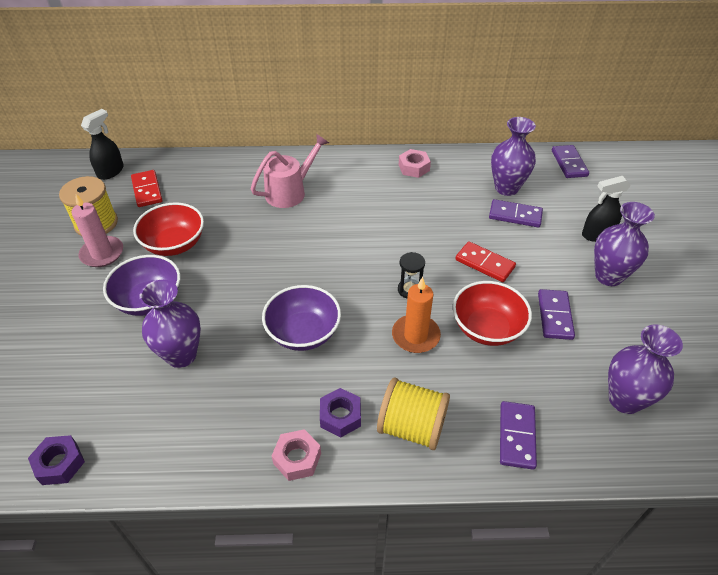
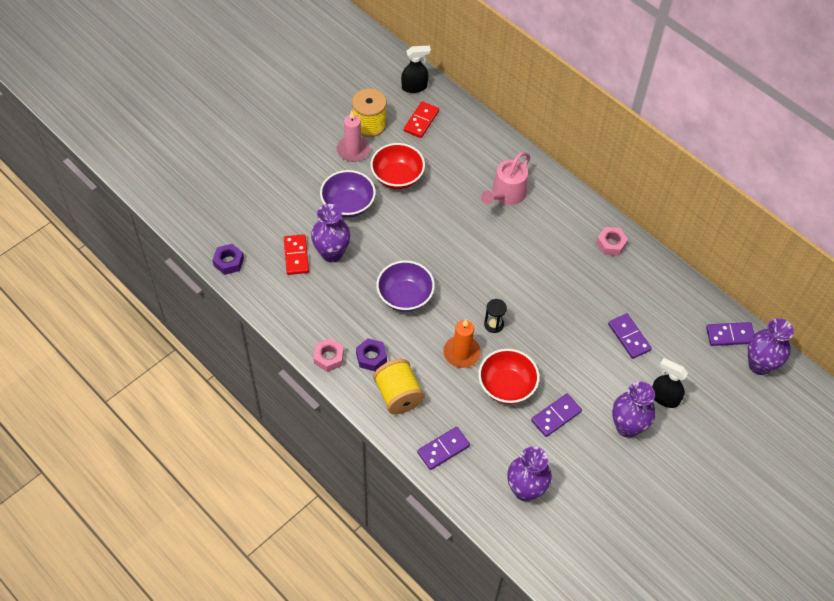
camera: 45 degrees right, 10 degrees up
pink watering can [251,134,329,208] -> pink watering can turned 120 degrees clockwise [481,152,530,205]
red domino [455,241,516,282] -> red domino moved to [284,234,309,275]
purple vase [491,117,536,196] -> purple vase moved to [748,318,794,375]
purple domino [552,145,589,178] -> purple domino turned 45 degrees clockwise [706,322,754,346]

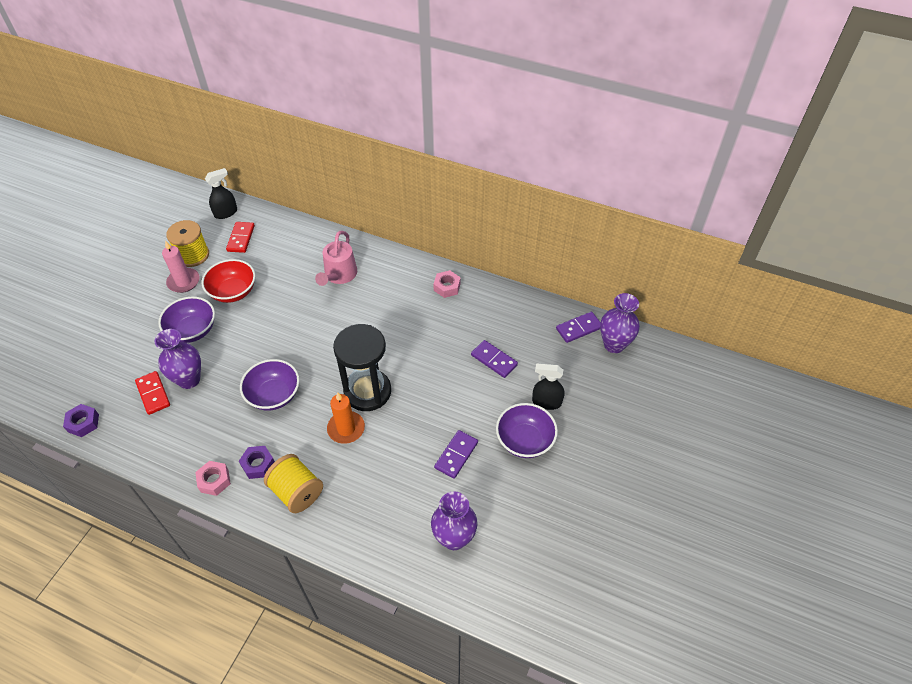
camera: 20 degrees left, 5 degrees down
purple domino [417,427,470,470] -> none
red bowl [478,349,539,404] -> none
black hourglass [484,299,507,333] -> black hourglass [333,324,391,411], size x2.43
purple vase [612,381,656,438] -> purple bowl [496,403,558,458]

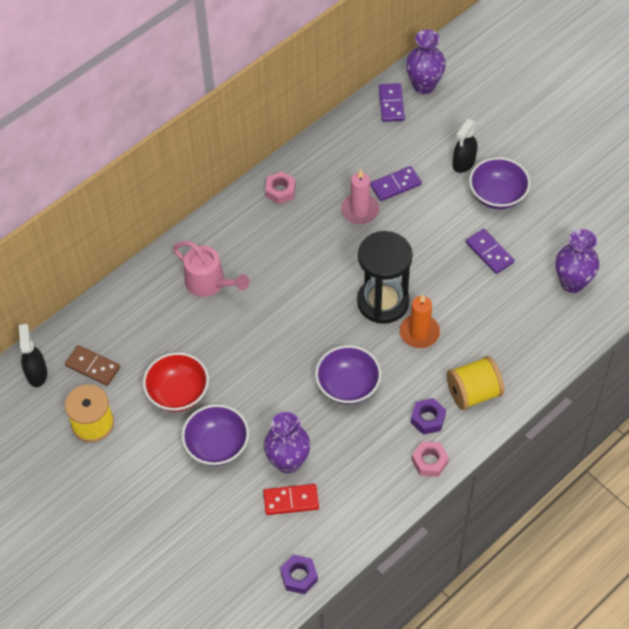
camera: 65 degrees left, 5 degrees up
pink candle [162,241,200,293] -> pink candle moved to [341,169,379,224]
red domino [226,222,255,253] -> brown domino [65,345,120,386]

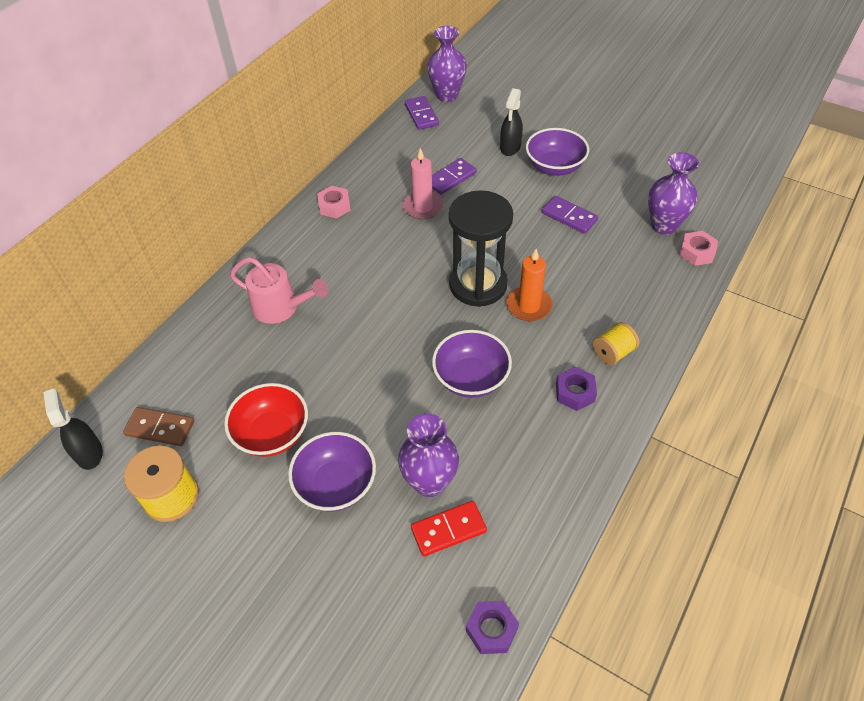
camera: 15 degrees left, 5 degrees down
pink nut [412,441,449,477] -> pink nut moved to [679,231,718,266]
yellow spool [447,356,504,410] -> yellow spool [593,322,639,365], size x0.64

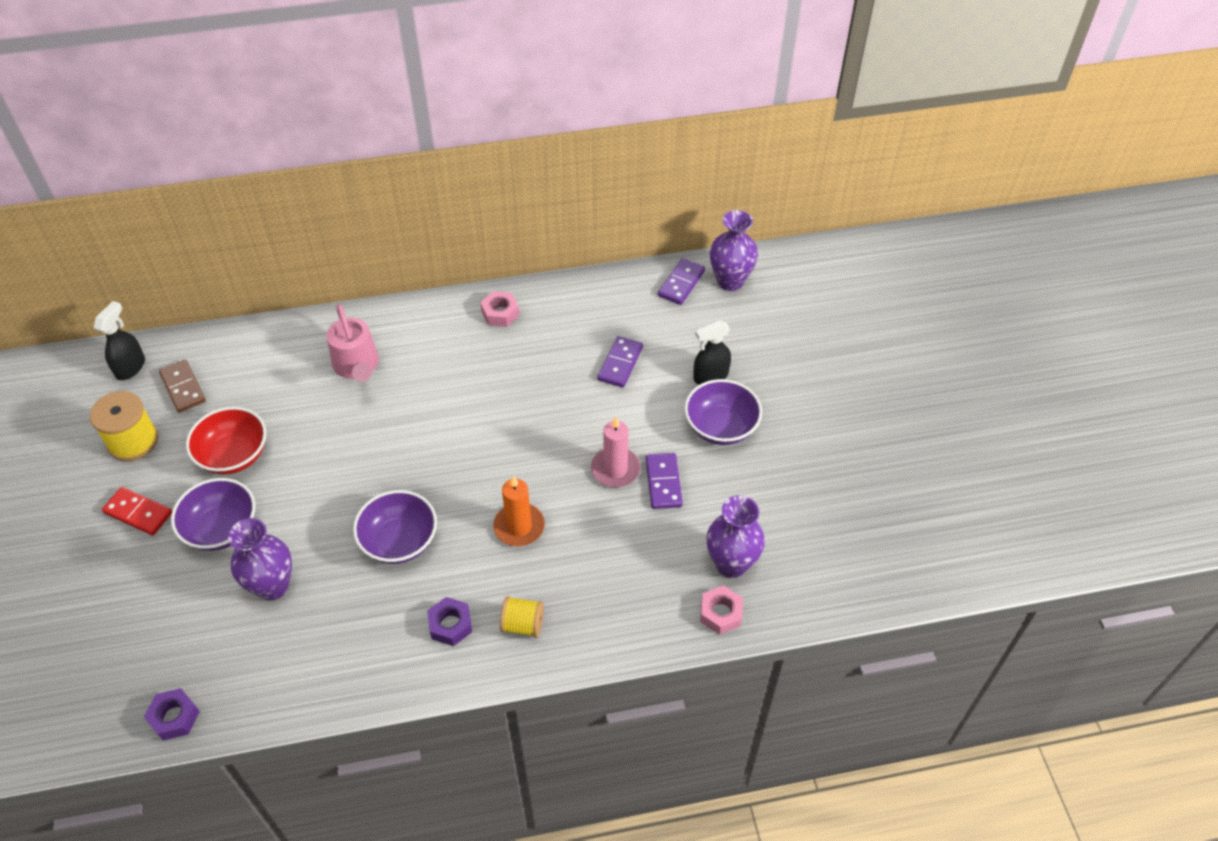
camera: 45 degrees right, 0 degrees up
pink candle [403,148,443,219] -> pink candle moved to [591,417,640,487]
red domino [411,501,487,557] -> red domino moved to [102,487,172,536]
purple domino [432,158,477,195] -> purple domino turned 75 degrees counterclockwise [597,336,643,388]
black hourglass [449,190,513,307] -> none

